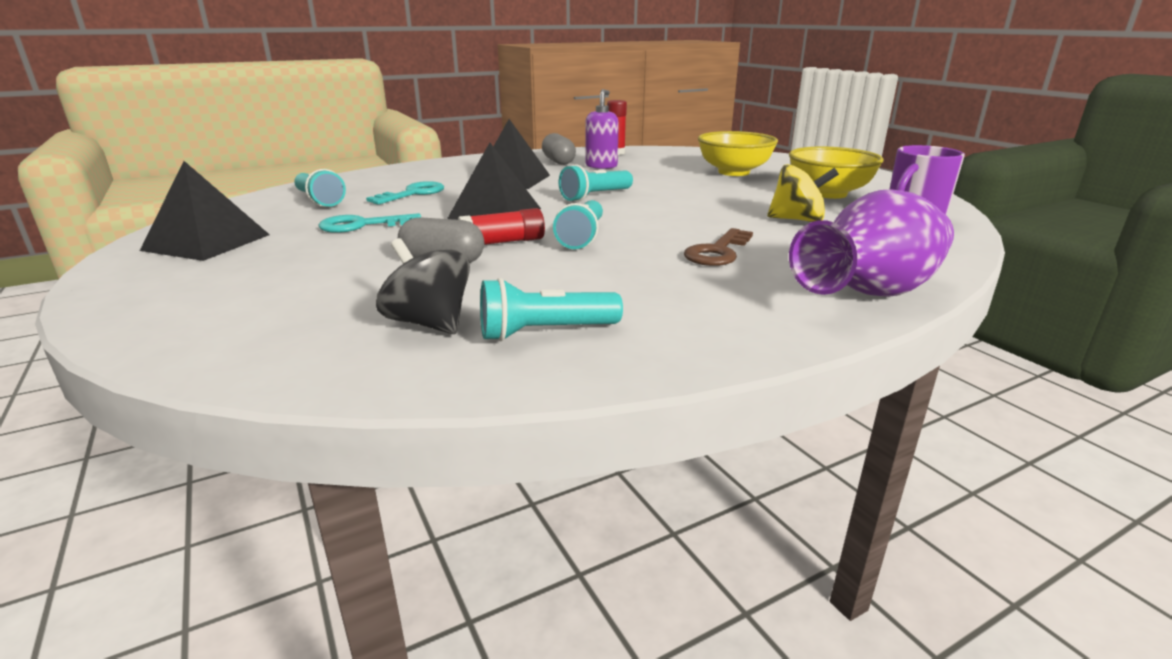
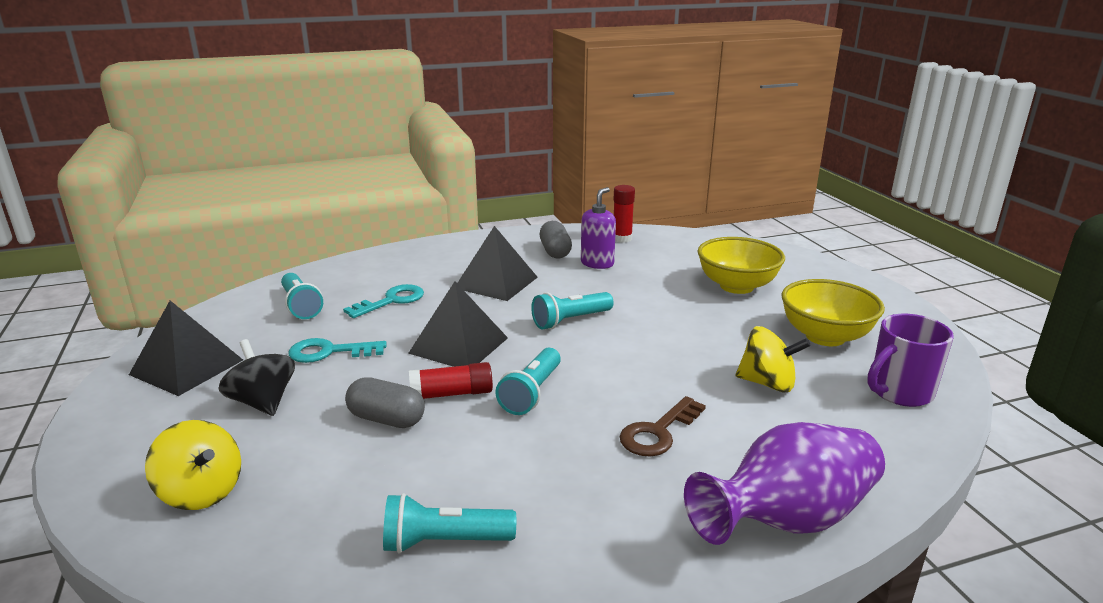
camera: 10 degrees right, 0 degrees up
black spinning top [376,238,470,334] -> black spinning top moved to [218,339,295,416]
none -> yellow spinning top [145,420,241,510]

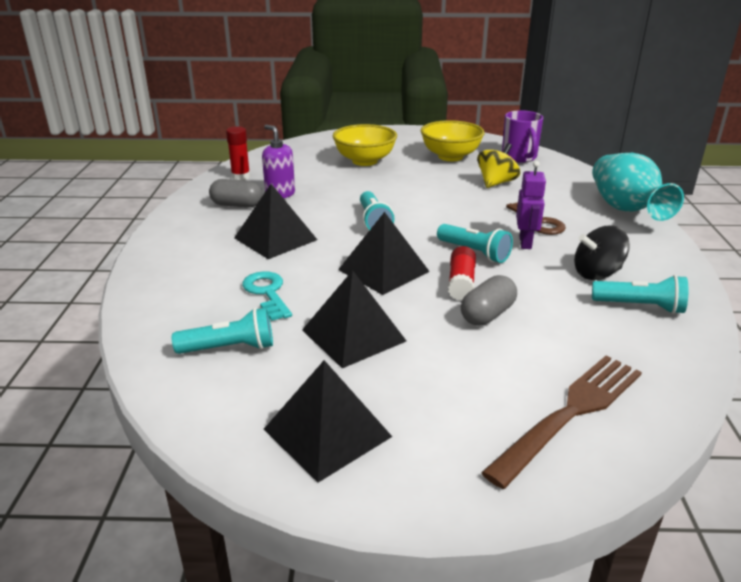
camera: 70 degrees left, 5 degrees up
yellow spinning top [145,420,241,510] -> brown fork [481,355,642,489]
black spinning top [218,339,295,416] -> black spinning top moved to [574,225,630,280]
turquoise key [288,338,387,363] -> black pyramid [302,270,406,368]
turquoise flashlight [383,493,516,554] -> turquoise flashlight turned 90 degrees counterclockwise [592,275,688,314]
purple vase [684,422,885,545] -> turquoise vase [592,153,684,221]
none -> purple robot [516,161,546,249]

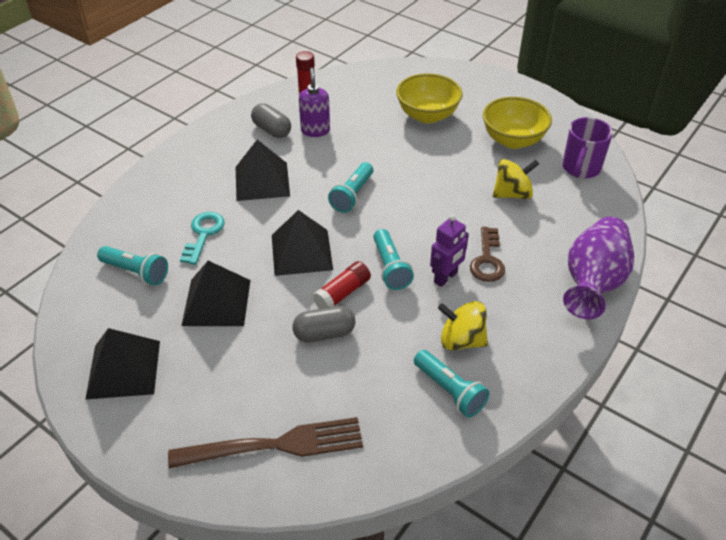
camera: 35 degrees right, 15 degrees up
black spinning top [574,225,630,280] -> yellow spinning top [438,301,488,350]
turquoise vase [592,153,684,221] -> purple vase [563,217,634,319]

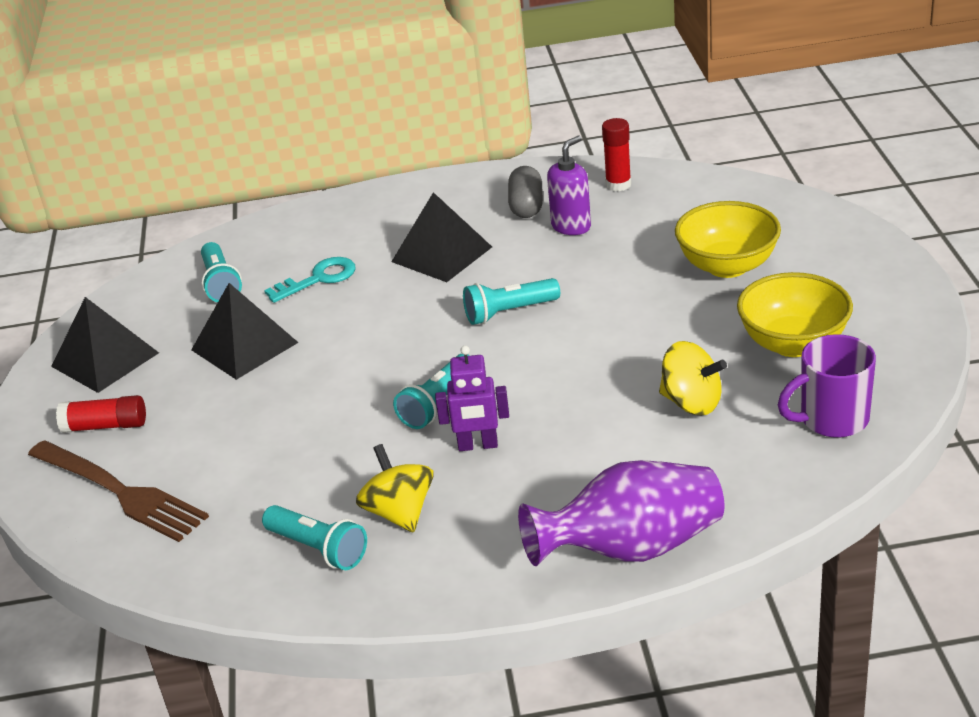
camera: 50 degrees right, 10 degrees down
black pyramid [272,210,333,276] -> none
grey capsule [292,306,356,343] -> none
red glue stick [313,261,371,309] -> red glue stick moved to [56,395,146,433]
turquoise flashlight [414,350,489,418] -> turquoise flashlight turned 60 degrees counterclockwise [262,505,367,570]
brown key [470,227,505,282] -> none

